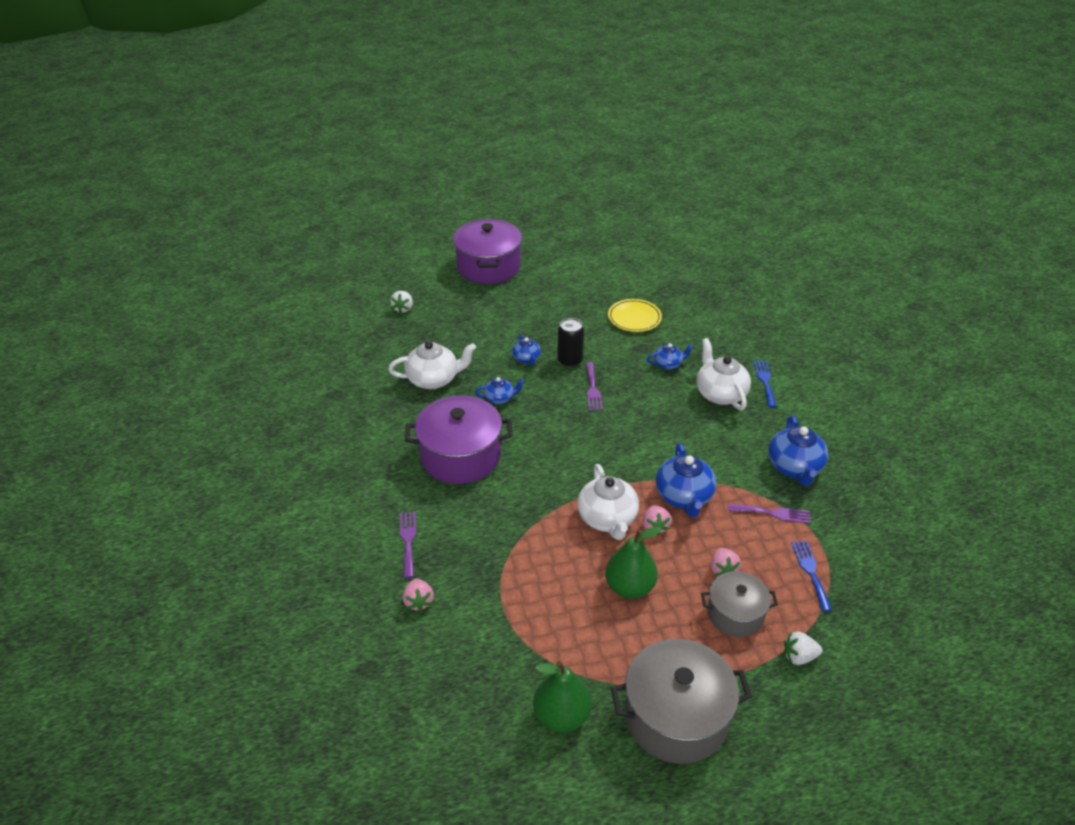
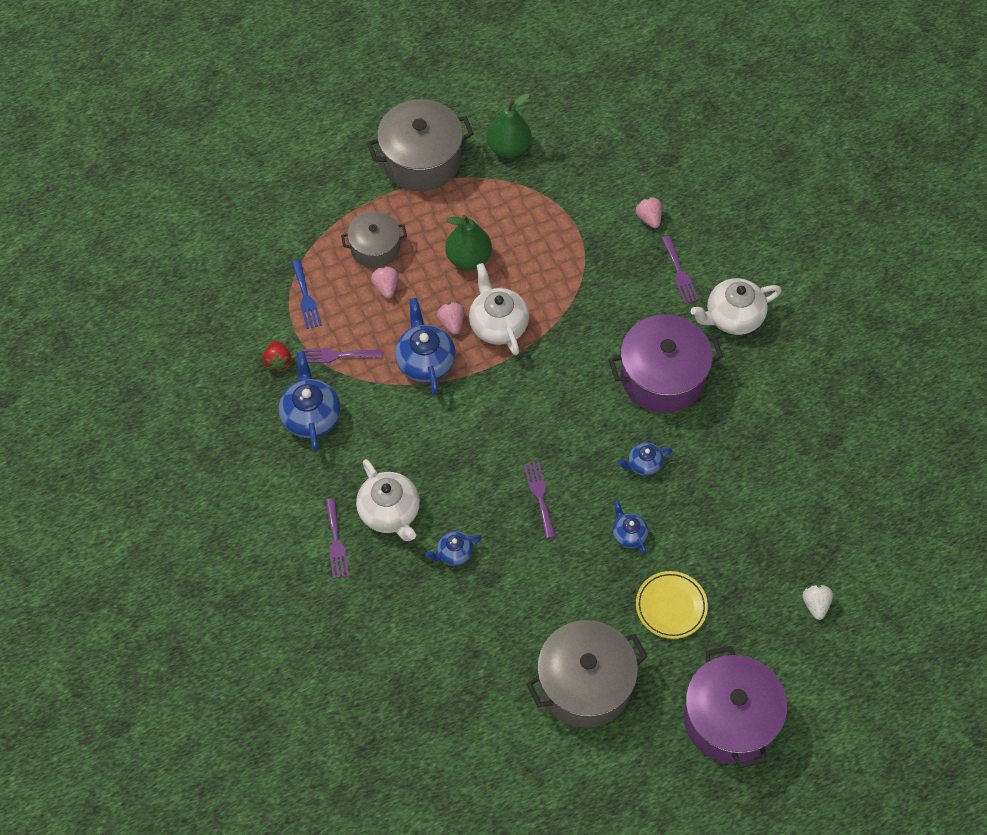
camera: 170 degrees right, 20 degrees up
white teapot [388,341,476,389] -> white teapot moved to [691,278,782,335]
black can [557,318,584,367] -> none
yellow plate [608,299,662,332] -> yellow plate moved to [636,571,708,639]
blue fork [753,360,777,407] -> purple fork [325,498,349,579]
white strawberry [784,631,822,665] -> none
none -> red strawberry [263,341,291,372]
none -> grey pot [526,620,648,728]

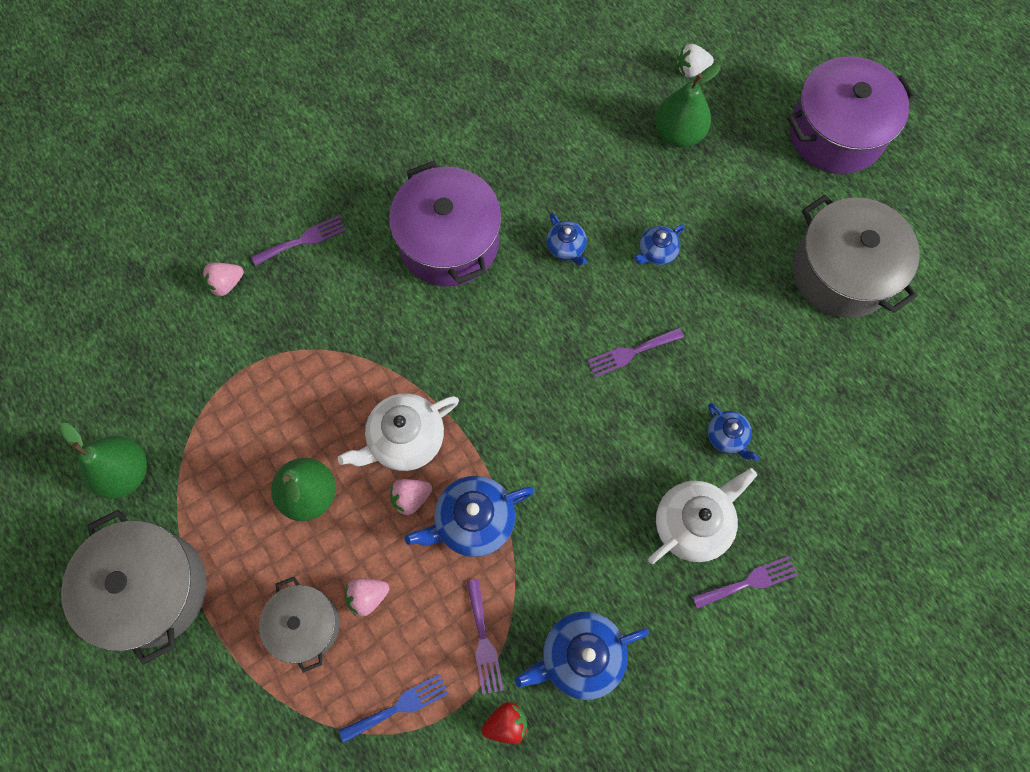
camera: 100 degrees left, 10 degrees up
yellow plate [636,571,708,639] -> none
white teapot [691,278,782,335] -> none
none -> green pear [655,64,721,147]

